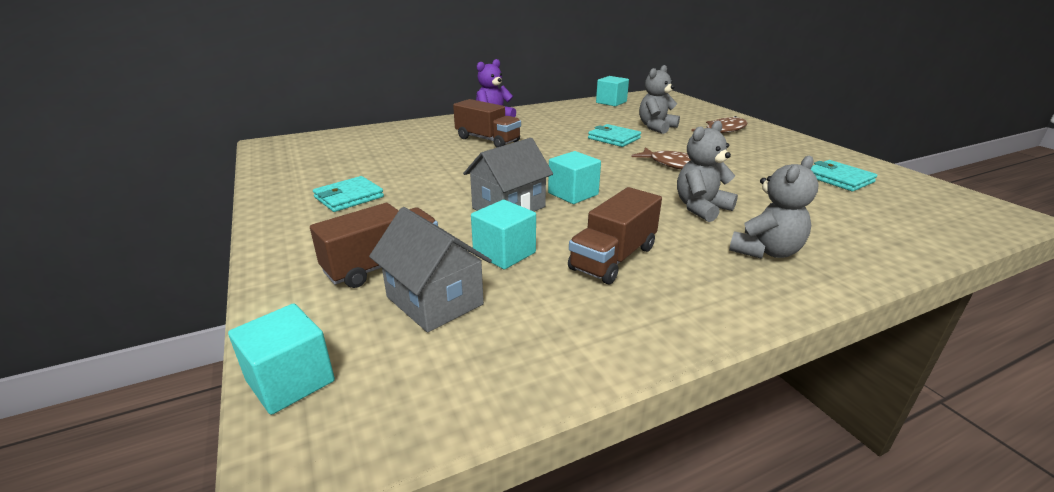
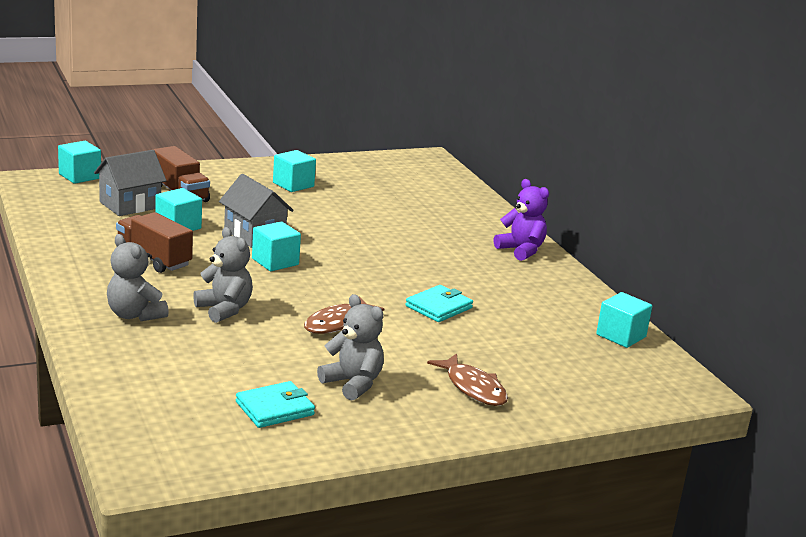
camera: 90 degrees right, 5 degrees down
turquoise wallet [313,176,384,212] -> turquoise cube [273,150,316,192]
brown truck [453,99,521,147] -> none
grey teddy bear [639,65,680,134] -> grey teddy bear moved to [317,294,384,401]

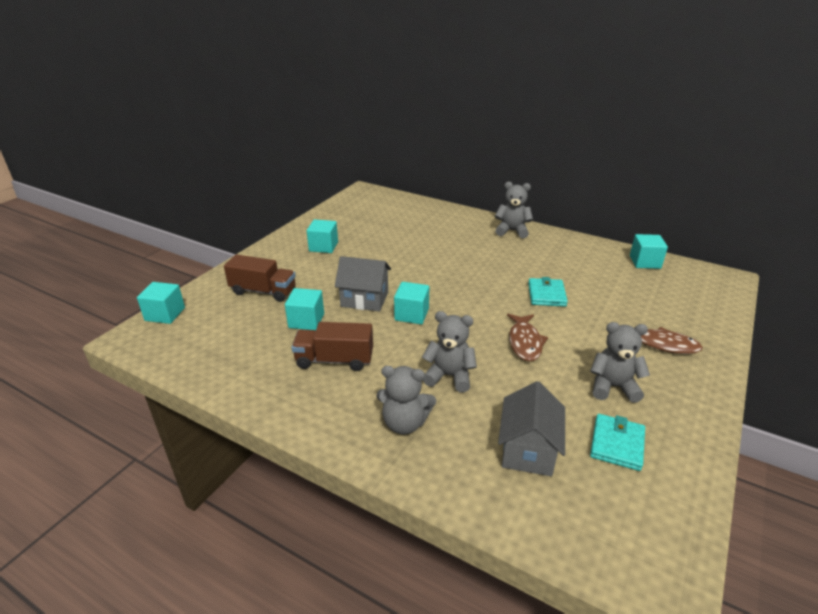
camera: 35 degrees left, 10 degrees up
grey house [94,150,167,216] -> grey house moved to [498,381,565,476]
purple teddy bear [494,179,549,261] -> grey teddy bear [495,182,533,238]

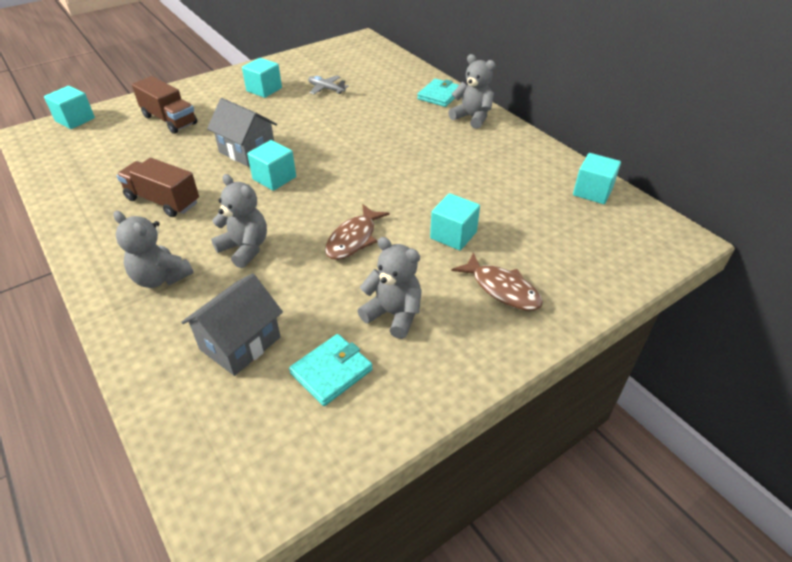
camera: 25 degrees right, 10 degrees up
turquoise cube [285,288,324,330] -> turquoise cube moved to [430,193,480,251]
turquoise wallet [528,277,568,307] -> turquoise wallet moved to [417,79,459,107]
none -> grey plane [308,75,349,94]

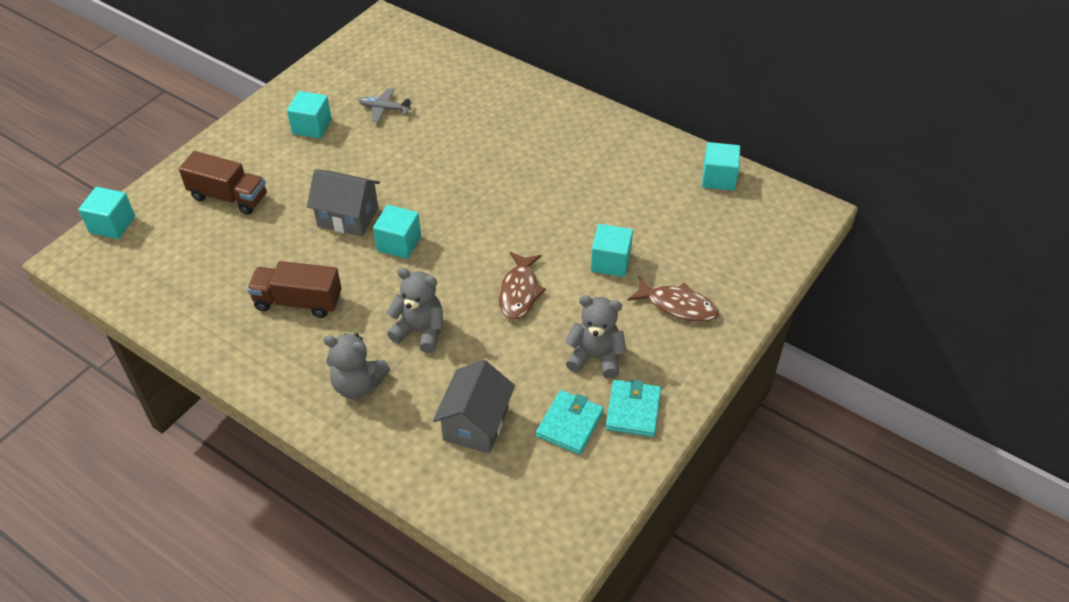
camera: 20 degrees left, 5 degrees up
turquoise wallet [417,79,459,107] -> turquoise wallet moved to [606,380,661,437]
grey teddy bear [448,54,496,129] -> none

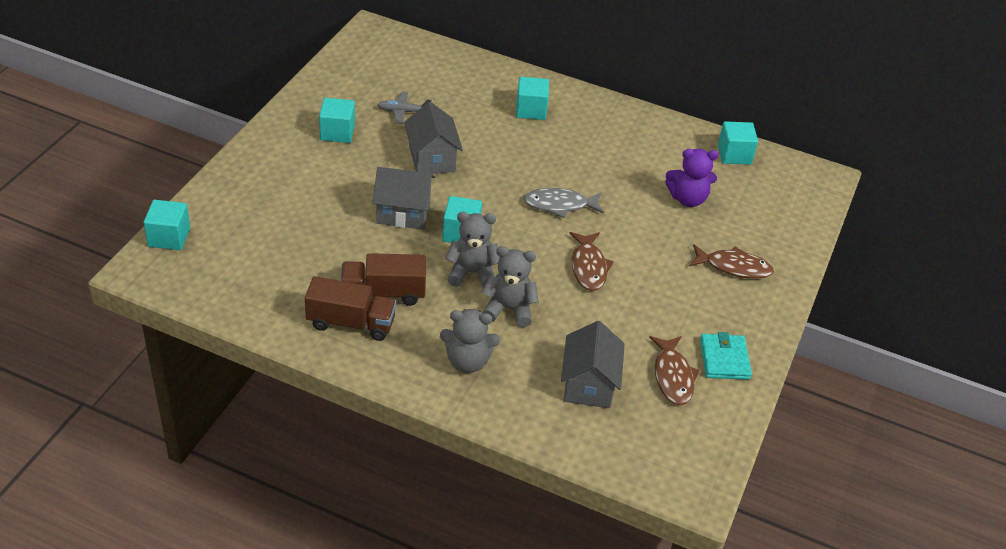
camera: 15 degrees left, 5 degrees down
brown truck [179,151,267,215] -> brown truck moved to [305,276,396,341]
turquoise wallet [536,390,604,455] -> brown fish [649,336,700,405]
grey teddy bear [565,295,627,378] -> grey teddy bear moved to [445,212,500,288]
turquoise cube [591,224,633,277] -> turquoise cube moved to [516,77,549,120]
none -> grey house [404,102,463,174]
none -> grey fish [523,188,604,218]
none -> purple teddy bear [665,149,719,207]

